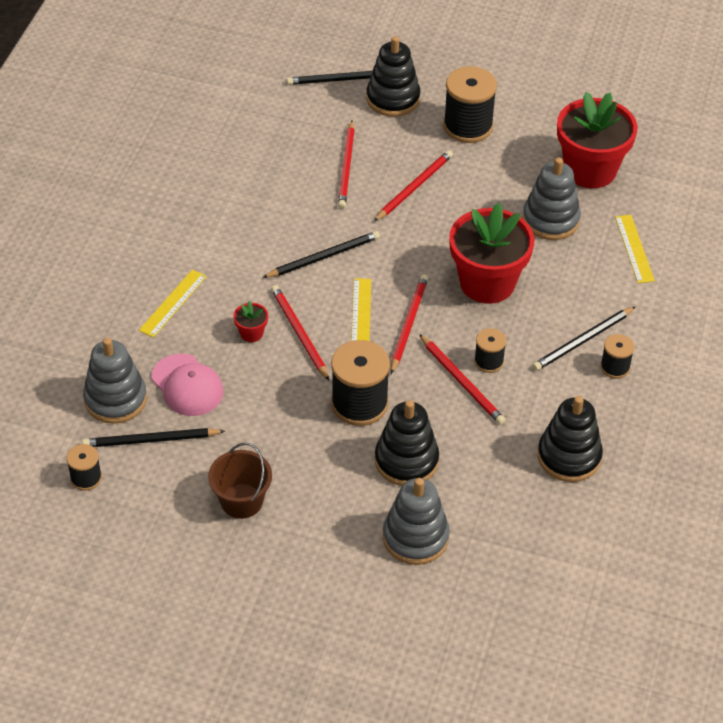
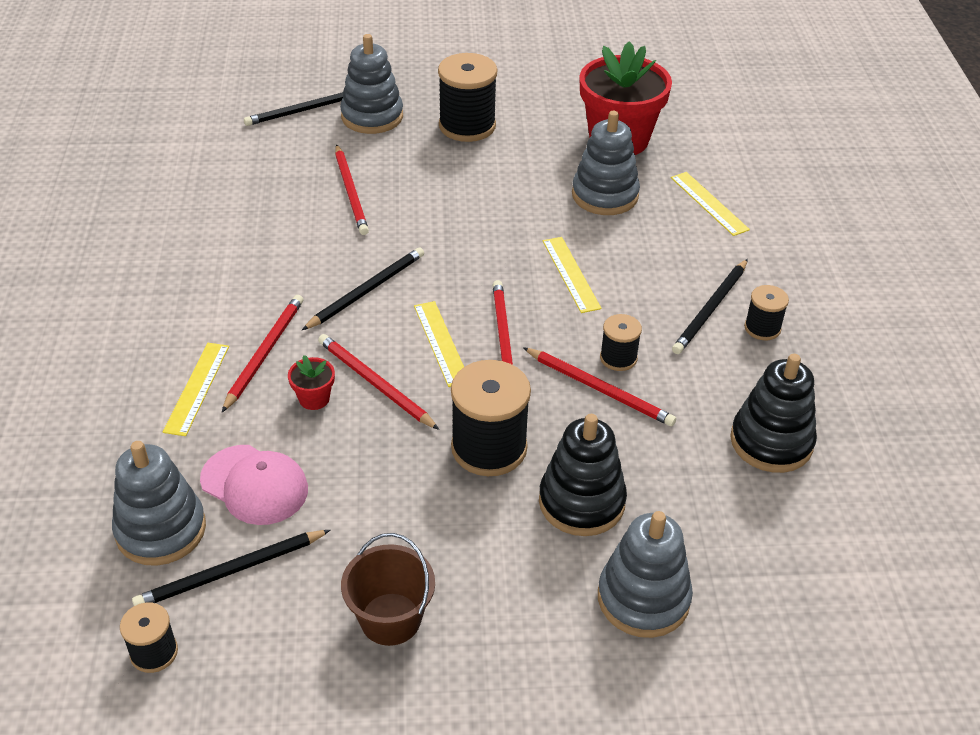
camera: 20 degrees left, 5 degrees down
black stacking toy [367,36,420,117] -> grey stacking toy [340,34,403,134]
red pencil [374,150,453,222] -> red pencil moved to [222,295,303,412]
red flower pot [449,203,534,304] -> yellow ruler [543,237,602,313]

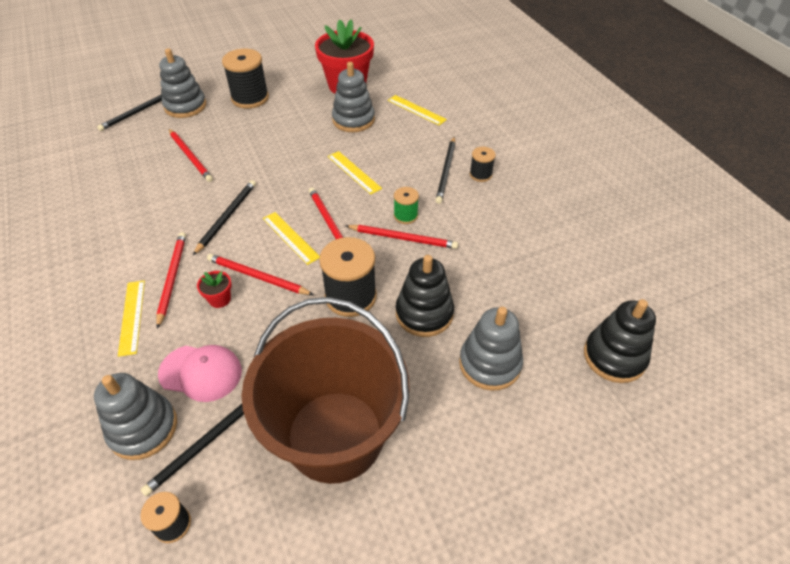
camera: 20 degrees left, 5 degrees up
brown bucket [341,533,435,646] -> brown bucket [242,297,410,484], size x2.23
black spool [600,314,642,371] -> green spool [394,187,419,224]
black stacking toy [730,354,817,473] -> black stacking toy moved to [584,299,656,383]

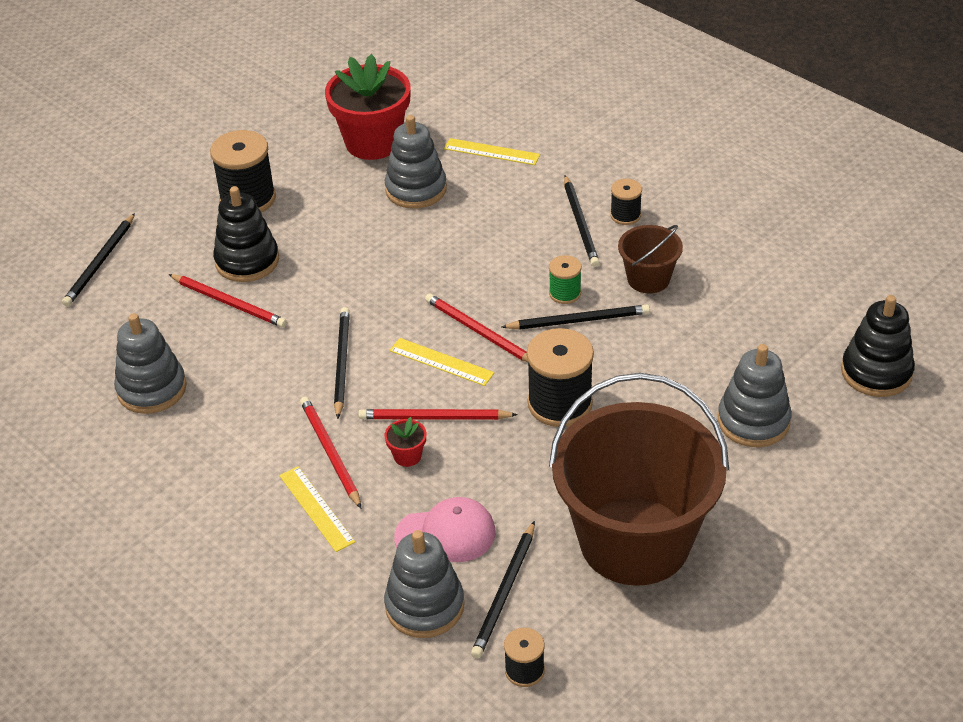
camera: 20 degrees left, 5 degrees down
grey stacking toy [159,48,206,118] -> grey stacking toy moved to [114,313,187,414]
yellow ruler [328,151,382,194] -> none
red pencil [346,225,458,249] -> black pencil [502,305,650,329]
black stacking toy [396,255,454,337] -> black stacking toy moved to [213,186,279,282]
none -> brown bucket [618,225,683,294]

